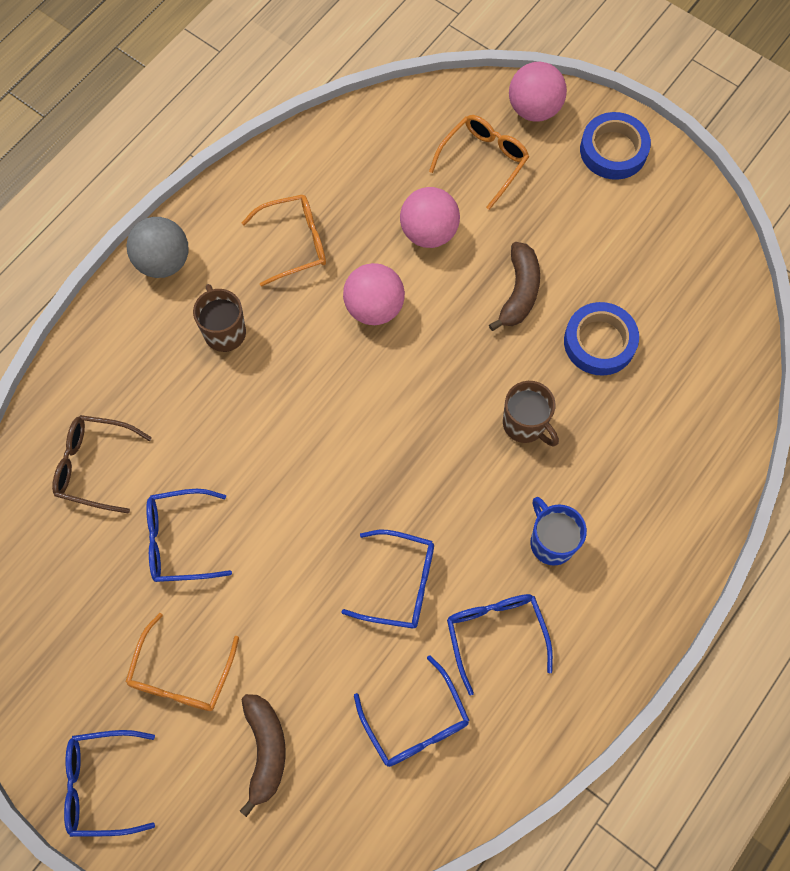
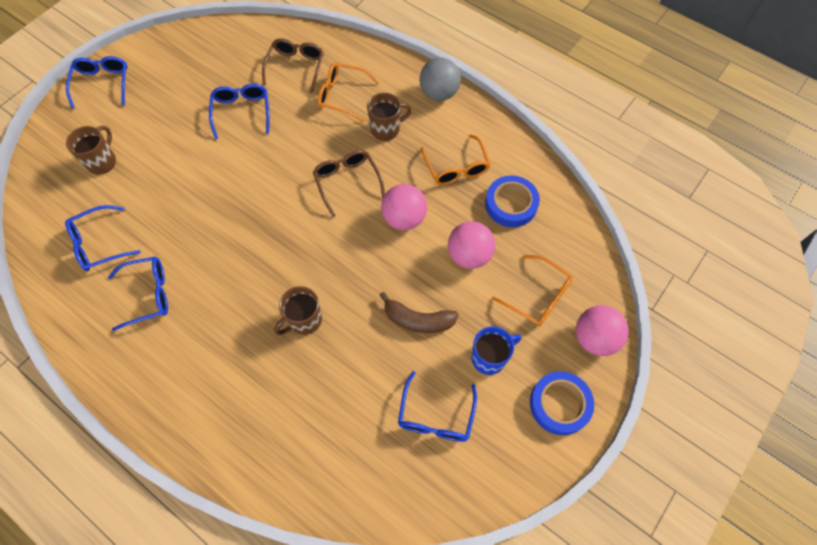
camera: 90 degrees right, 5 degrees down
orange glasses [125,613,239,711] -> orange glasses moved to [318,62,380,122]
brown banana [240,694,285,817] -> brown mug [66,126,116,174]
blue glasses [342,530,434,629] -> blue glasses moved to [398,371,477,442]
blue mug [530,497,587,566] -> blue mug moved to [472,326,521,375]
blue tape [564,302,639,376] -> blue tape moved to [485,175,540,227]
none -> brown glasses [313,150,385,217]

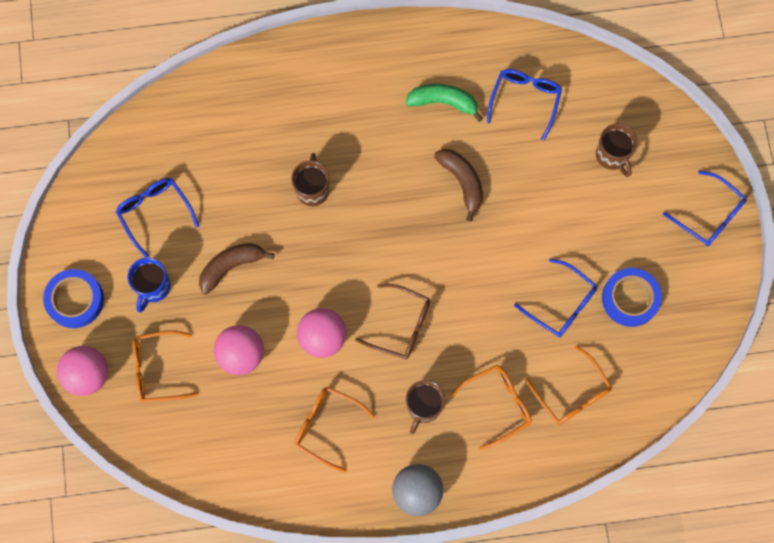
camera: 135 degrees right, 10 degrees up
blue glasses [108,256,168,331] -> green banana [405,84,483,122]
brown glasses [262,38,324,93] -> orange glasses [525,346,612,425]
blue tape [485,175,540,227] -> blue tape moved to [602,268,662,327]
none -> brown banana [434,149,483,222]

